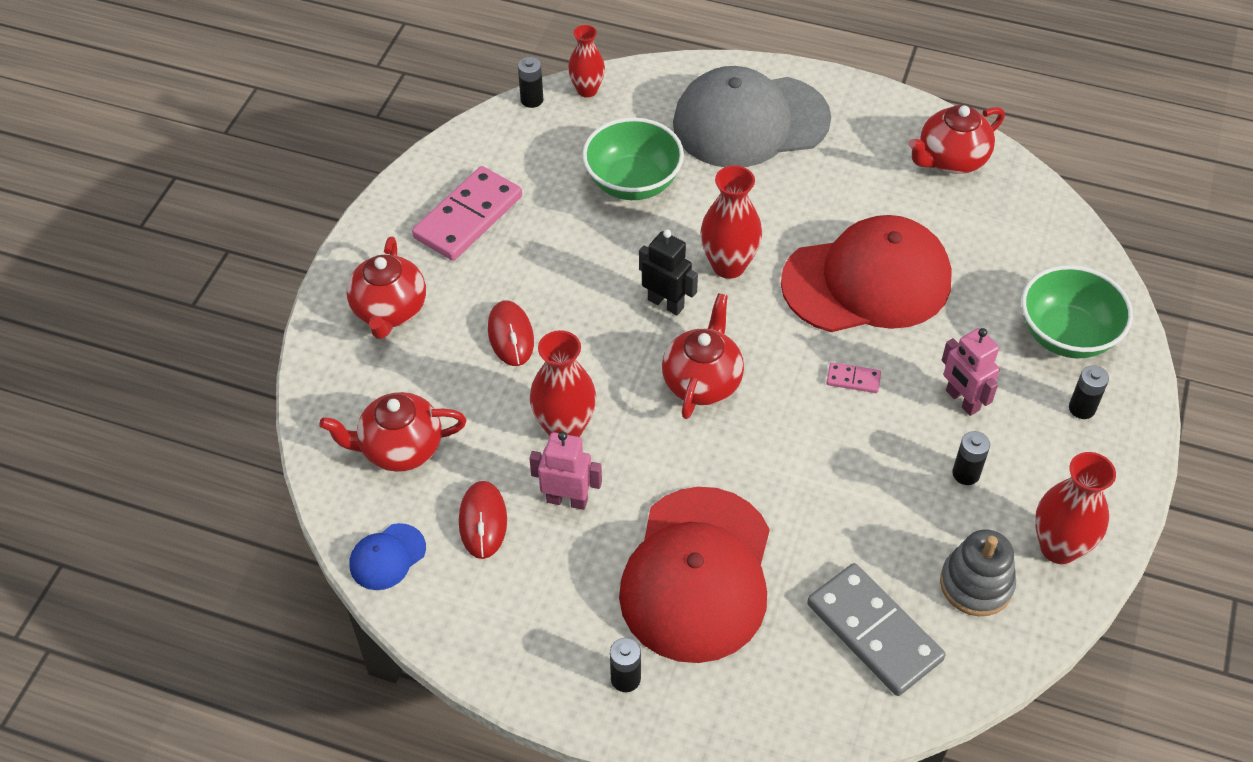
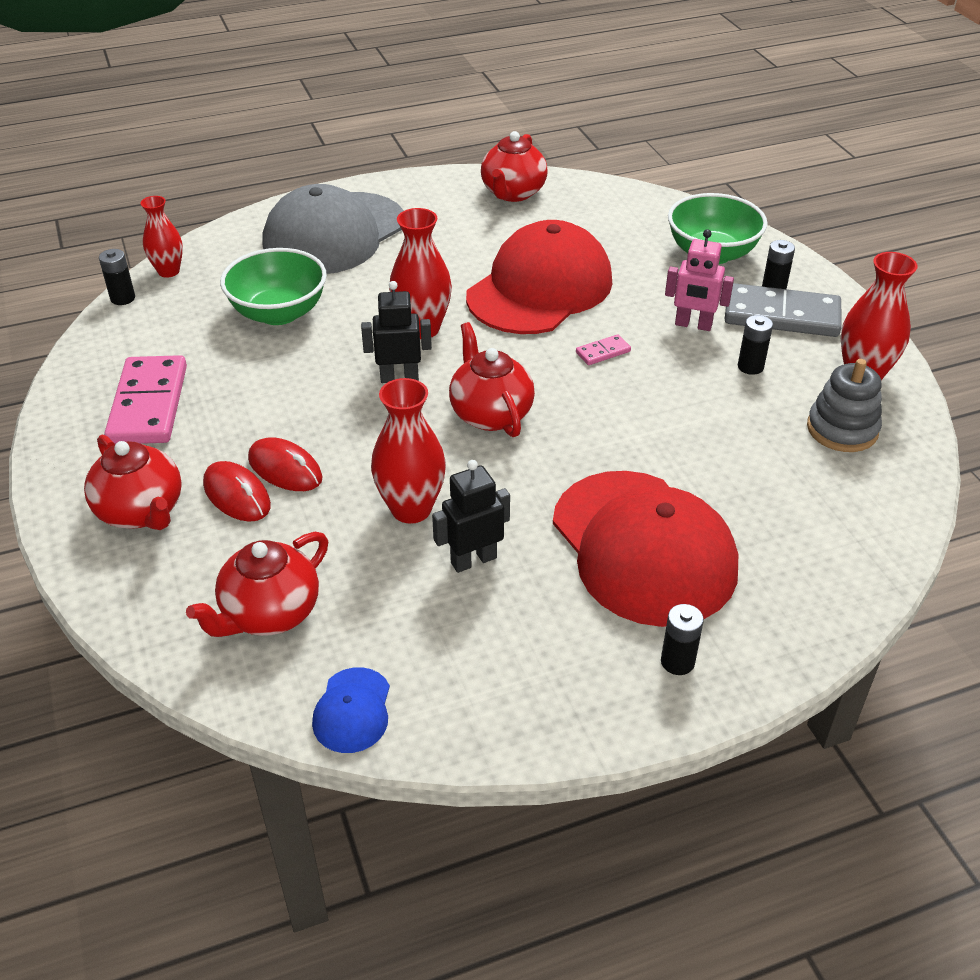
camera: 40 degrees left, 10 degrees down
red mouse [459,481,507,559] -> red mouse moved to [203,461,271,522]
pink robot [529,431,602,510] -> black robot [432,460,510,573]
grey domino [807,563,945,696] -> grey domino moved to [725,283,842,337]

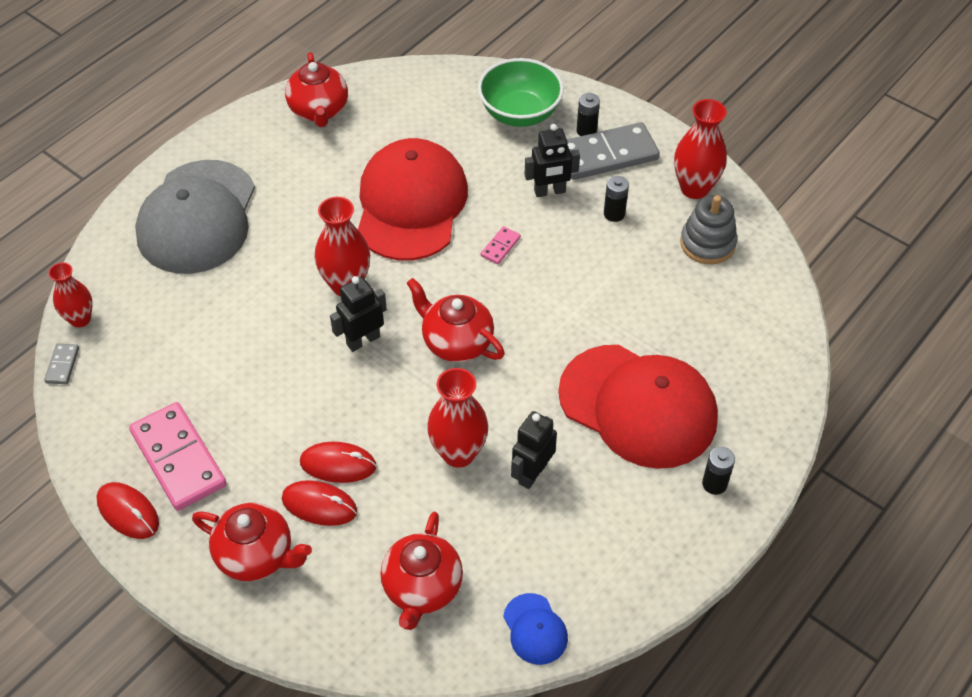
camera: 30 degrees left, 10 degrees up
black battery [99,249,135,305] -> grey domino [44,343,79,384]
green bowl [220,248,327,325] -> none
pink robot [665,229,734,331] -> black robot [525,124,580,197]
none -> red mouse [97,482,159,539]

